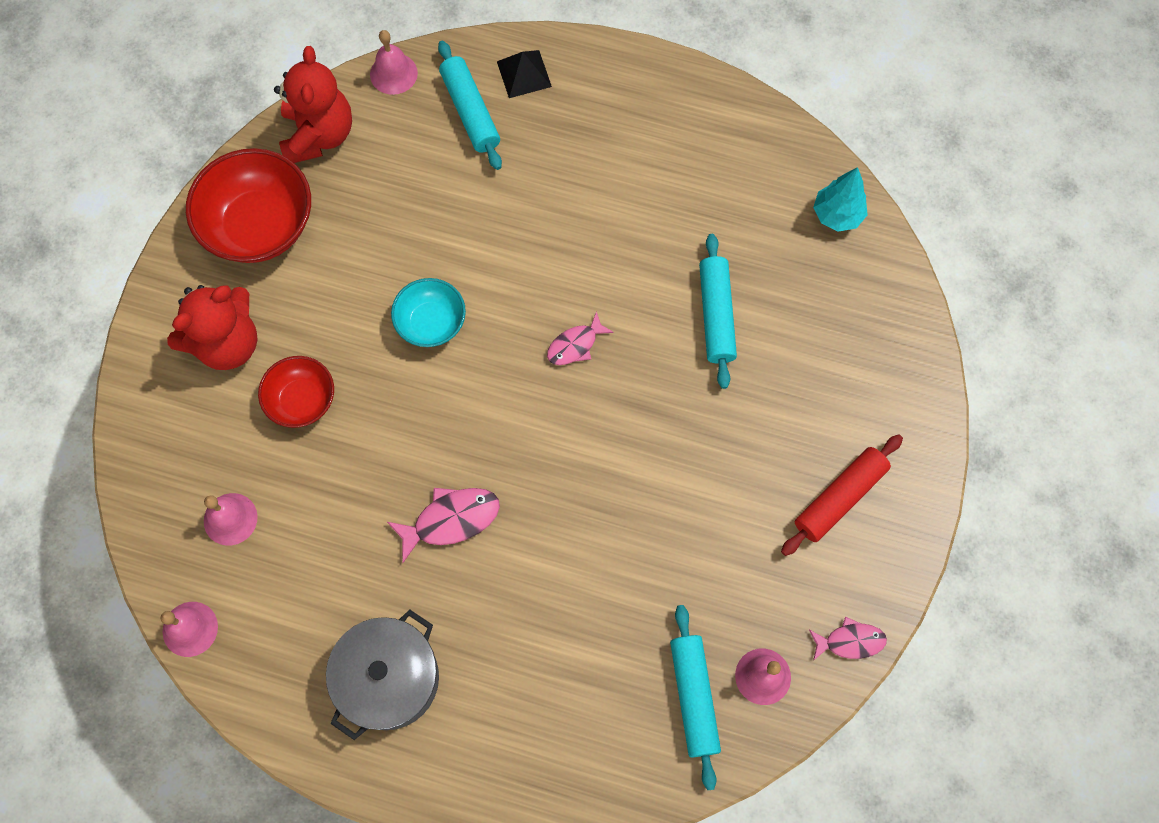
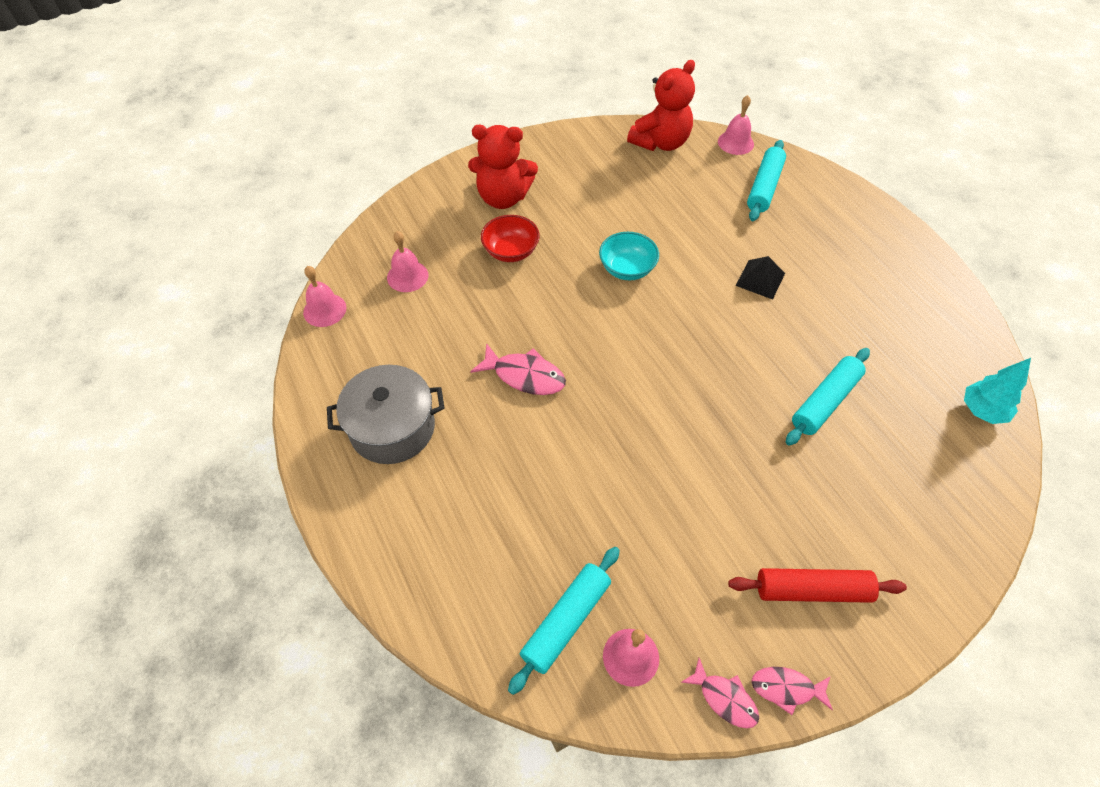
camera: 45 degrees right, 15 degrees down
red bowl [186,148,311,263] -> none
black pyramid [497,50,552,98] -> black pyramid moved to [736,256,785,300]
pink fish [547,311,614,365] -> pink fish moved to [751,667,833,715]

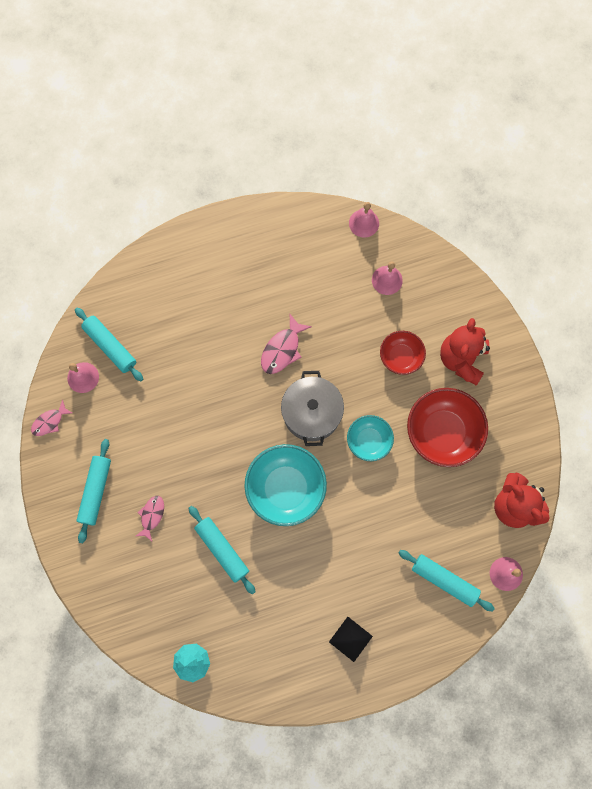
camera: 100 degrees right, 20 degrees up
grey pot [327,365,445,464] -> grey pot moved to [281,371,344,446]
red rolling pin [728,568,907,603] -> turquoise rolling pin [76,439,111,543]
black pyramid [736,256,785,300] -> black pyramid moved to [329,617,373,662]
pink fish [751,667,833,715] -> pink fish moved to [136,496,164,541]
none -> turquoise bowl [244,444,327,526]
none -> red bowl [407,388,488,467]

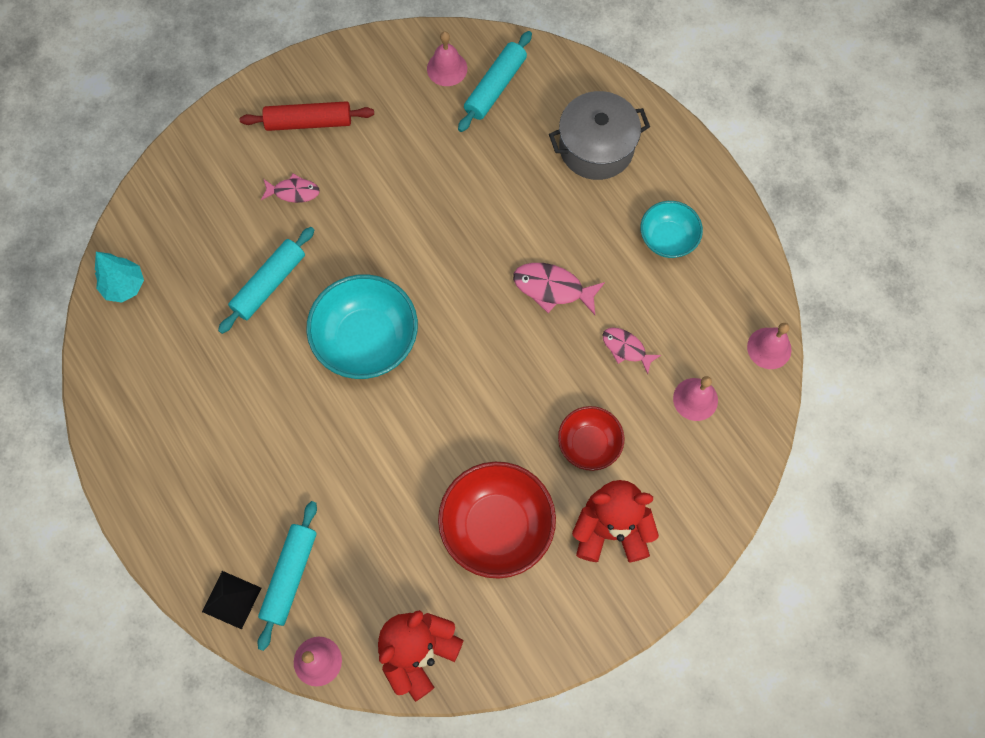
camera: 75 degrees right, 5 degrees down
pink fish [31,400,72,436] -> pink fish moved to [602,328,661,374]
turquoise rolling pin [76,439,111,543] -> red rolling pin [240,101,374,131]
grey pot [281,371,344,446] -> grey pot moved to [549,91,650,180]
black pyramid [329,617,373,662] -> black pyramid moved to [202,571,261,629]
turquoise bowl [347,415,394,461] -> turquoise bowl moved to [640,201,703,258]

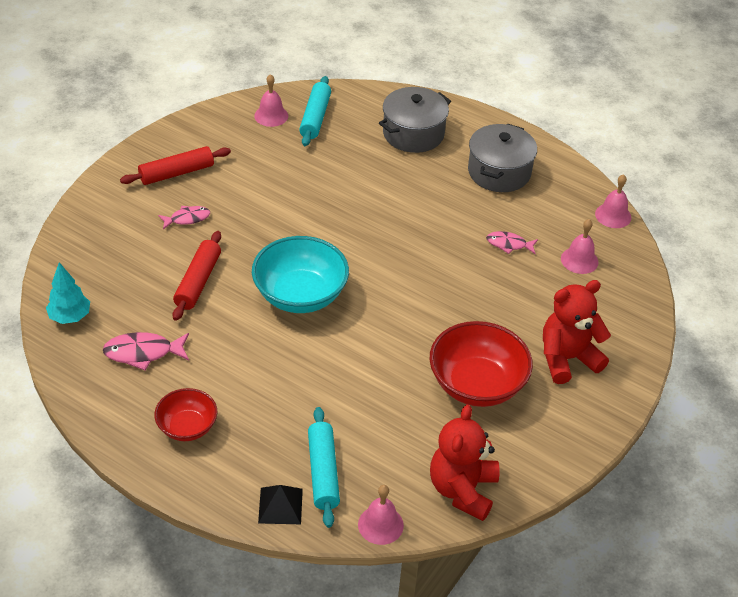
camera: 25 degrees left, 25 degrees down
turquoise rolling pin [218,227,314,334] -> red rolling pin [172,231,221,321]
pink fish [513,263,605,315] -> pink fish moved to [103,332,189,370]
red bowl [558,406,625,471] -> red bowl moved to [154,388,217,441]
turquoise bowl [640,201,703,258] -> grey pot [468,124,537,192]

